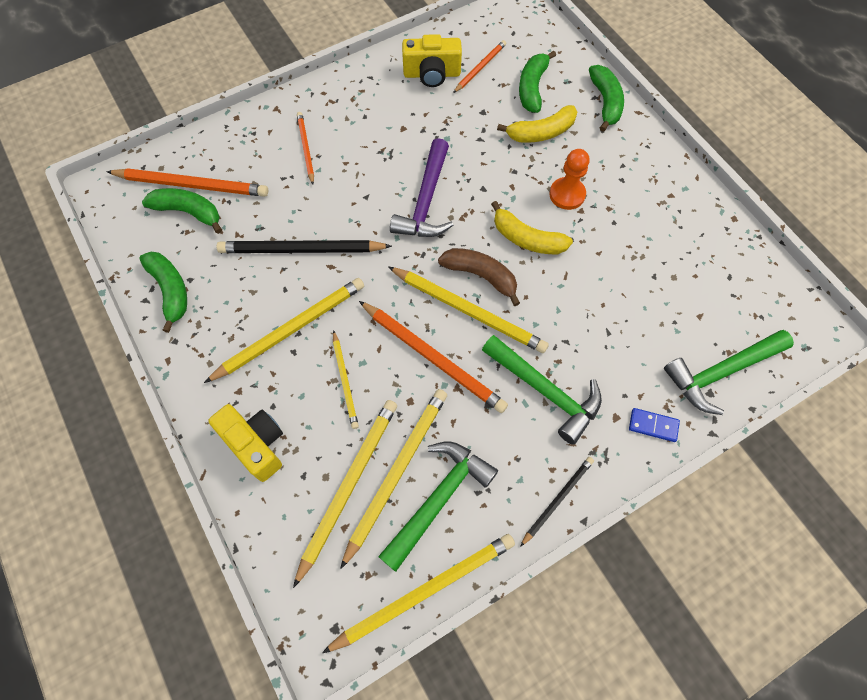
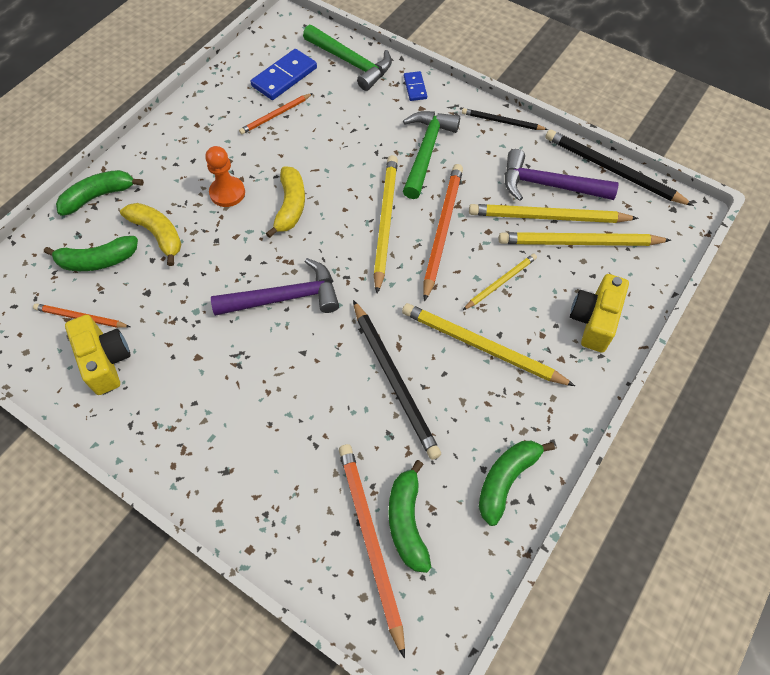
camera: 115 degrees left, 5 degrees down
orange pencil [297,112,314,185] -> orange pencil moved to [239,93,313,135]
yellow pencil [322,534,515,653] -> black pencil [545,130,694,206]
green hammer [378,441,498,572] -> purple hammer [505,149,619,201]
brown banana [438,248,520,306] -> none
none -> blue domino [251,49,317,100]

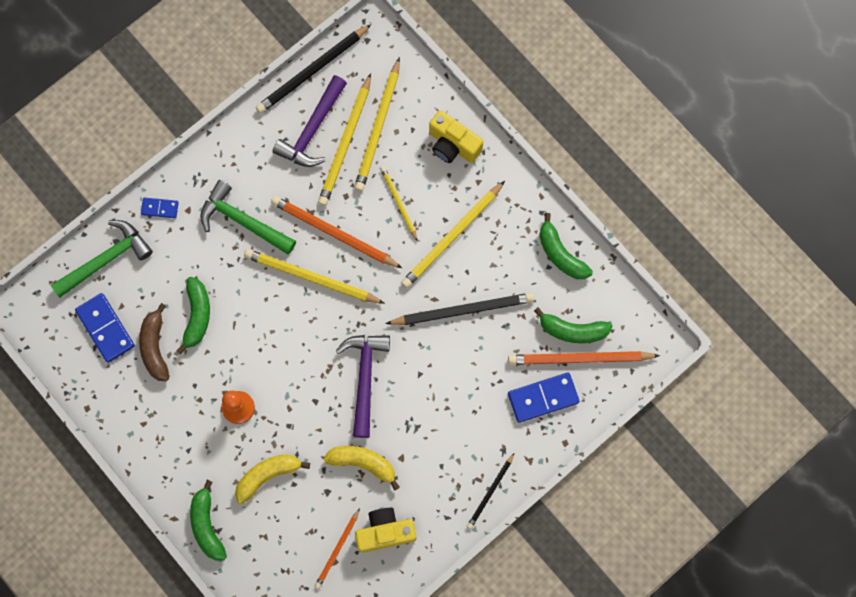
camera: 75 degrees left, 15 degrees up
green banana [44,236,138,271] -> green banana moved to [176,277,210,355]
orange pencil [239,93,313,135] -> brown banana [139,303,169,381]
yellow banana [266,167,305,238] -> yellow banana moved to [323,446,400,491]
black pencil [462,108,548,130] -> black pencil moved to [467,453,514,529]
none -> blue domino [508,372,580,423]

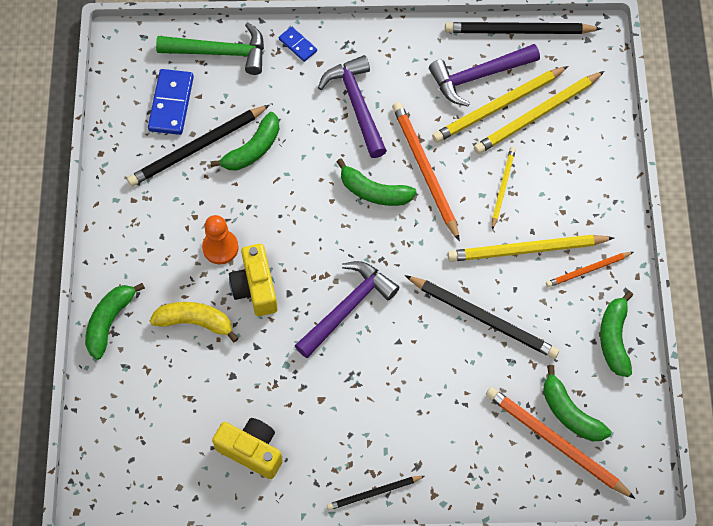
camera: 40 degrees right, 10 degrees down
brown banana [139,303,169,381] -> black pencil [127,105,270,187]
green hammer [200,180,296,255] -> purple hammer [318,55,387,158]
yellow pencil [244,249,385,304] -> green banana [337,158,417,206]
orange pencil [315,508,360,589] -> orange pencil moved to [546,252,633,287]
yellow banana [323,446,400,491] -> none
yellow camera [429,110,483,163] -> yellow camera moved to [229,244,278,316]
blue domino [508,372,580,423] -> none

